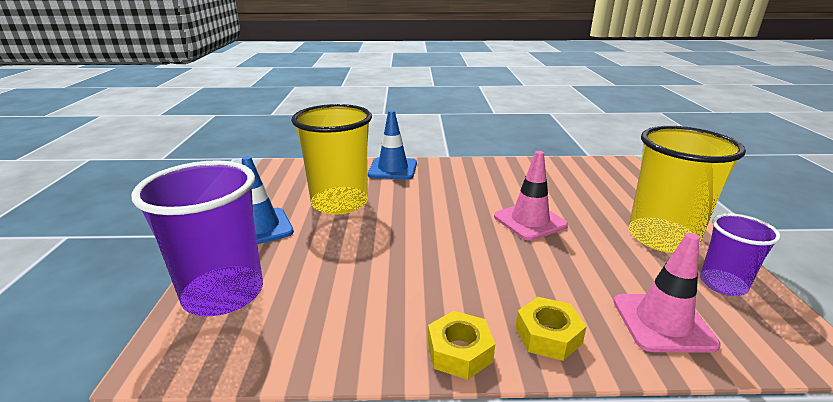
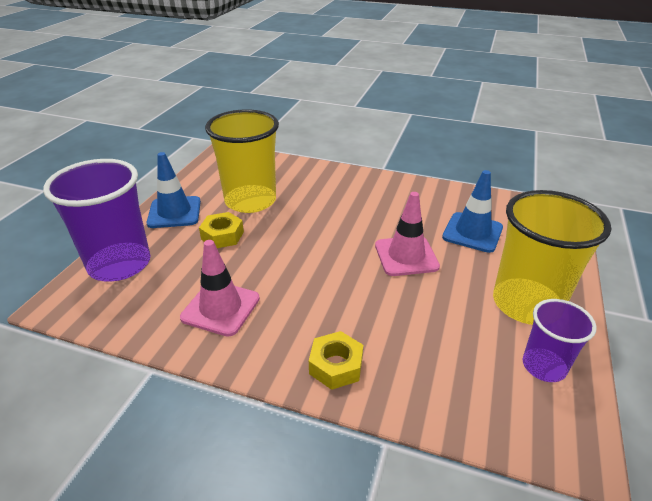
camera: 20 degrees right, 10 degrees up
blue traffic cone [368,110,417,180] -> blue traffic cone moved to [442,170,503,253]
yellow nut [428,311,495,380] -> yellow nut moved to [199,212,244,248]
pink traffic cone [613,233,721,353] -> pink traffic cone moved to [180,240,260,337]

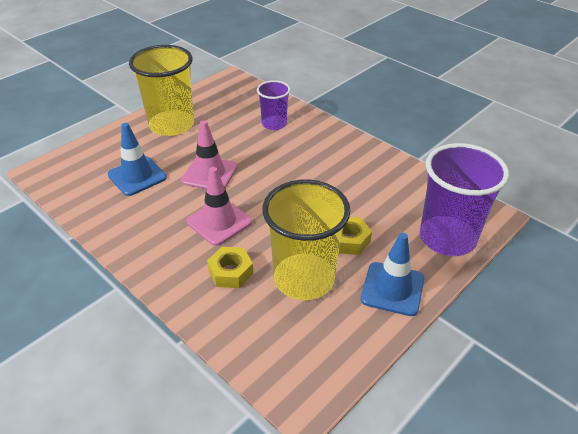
camera: 155 degrees left, 5 degrees up
pink traffic cone [180,240,260,337] -> pink traffic cone moved to [186,167,252,246]
yellow nut [309,331,363,390] -> yellow nut moved to [207,247,253,288]
purple cup [523,299,597,382] -> purple cup moved to [257,80,290,130]

